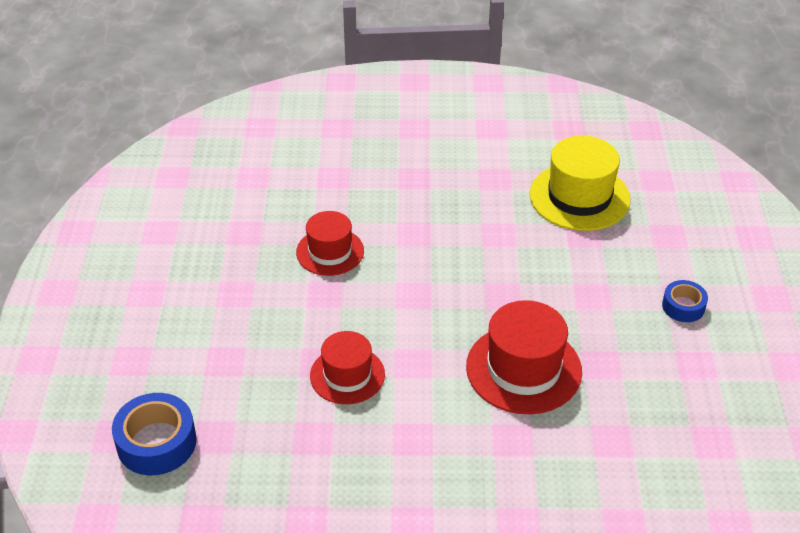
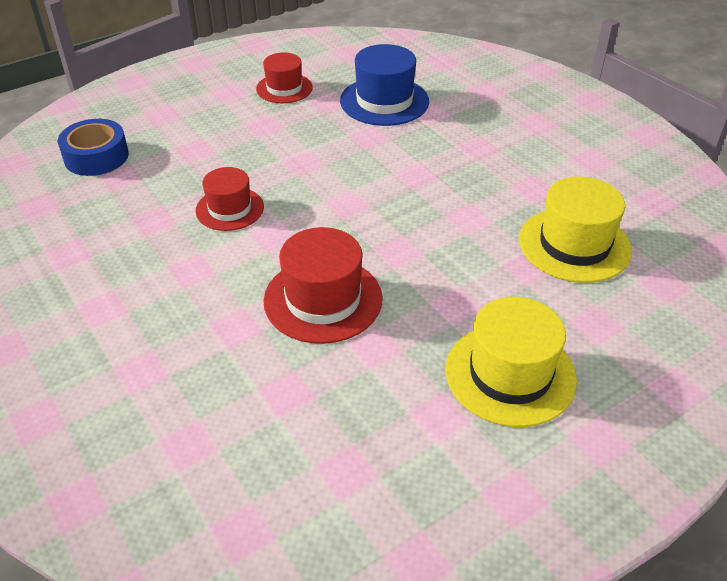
camera: 55 degrees right, 0 degrees up
red hat [296,211,364,276] -> red hat moved to [256,53,313,103]
blue tape [662,280,708,322] -> yellow hat [446,297,577,427]
none -> blue hat [340,44,429,126]

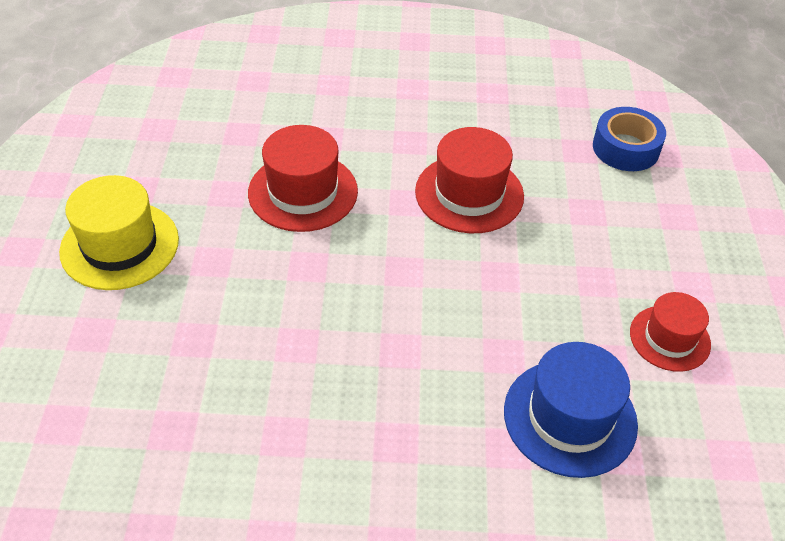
camera: 125 degrees right, 5 degrees up
red hat [195,167,264,231] -> red hat [415,127,524,233], size x1.55
yellow hat [519,177,632,283] -> none

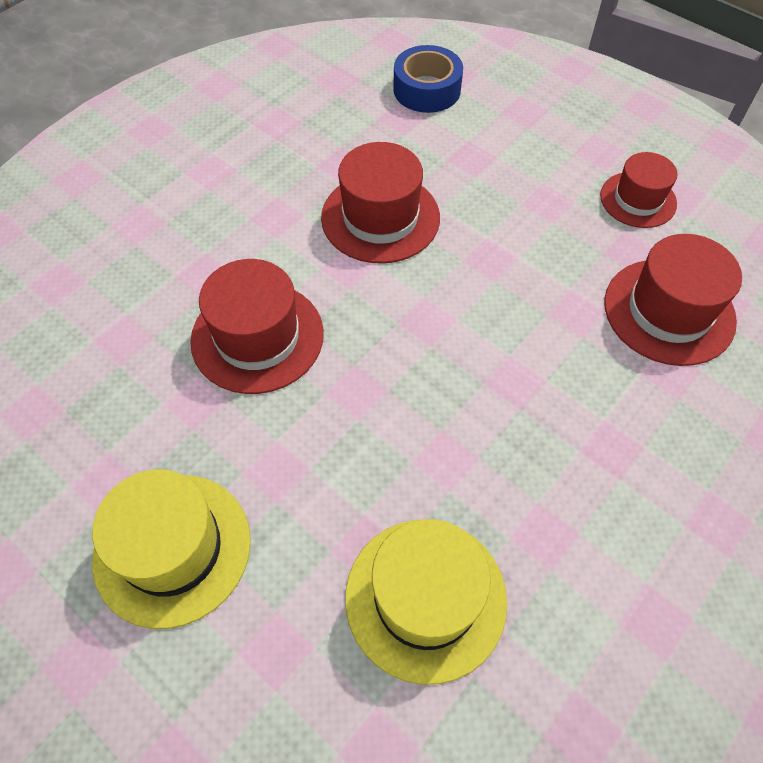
camera: 50 degrees left, 10 degrees up
blue hat [504,342,638,478] -> red hat [604,234,742,366]
none -> yellow hat [345,519,507,685]

